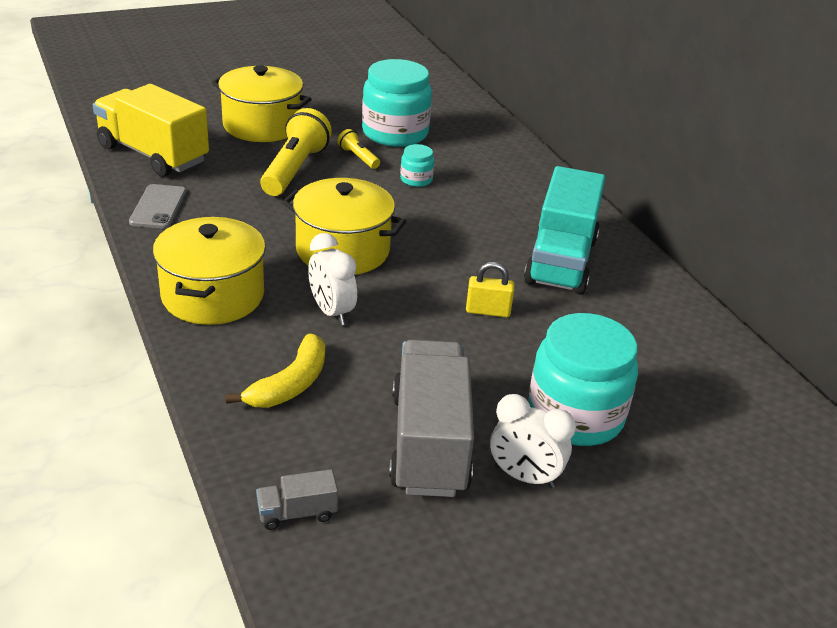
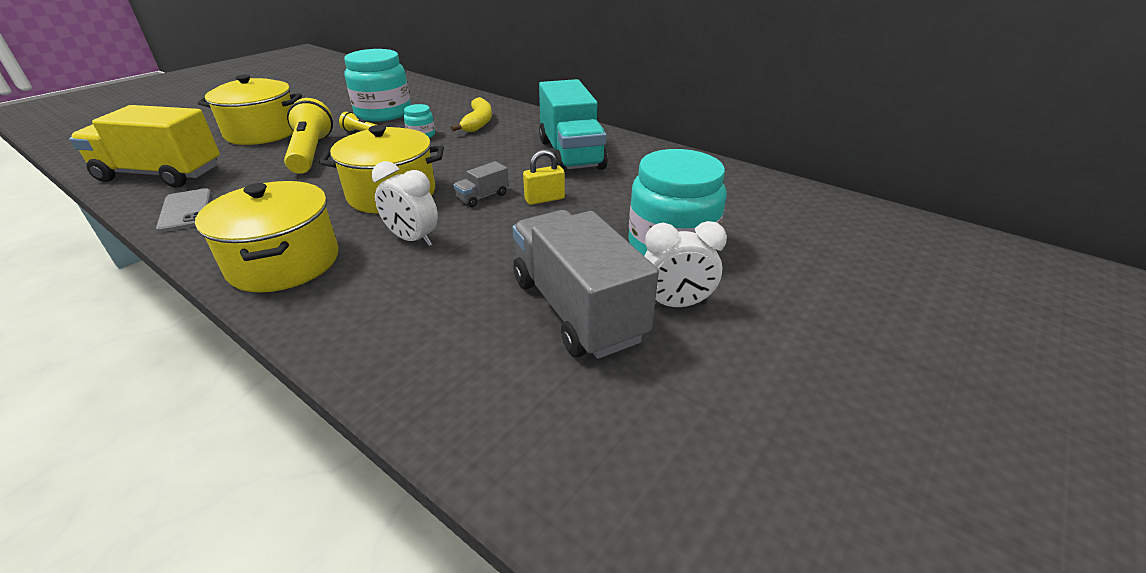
camera: 25 degrees left, 0 degrees up
yellow banana [225,334,325,408] -> yellow banana moved to [451,97,492,132]
grey truck [256,469,338,530] -> grey truck moved to [453,161,509,207]

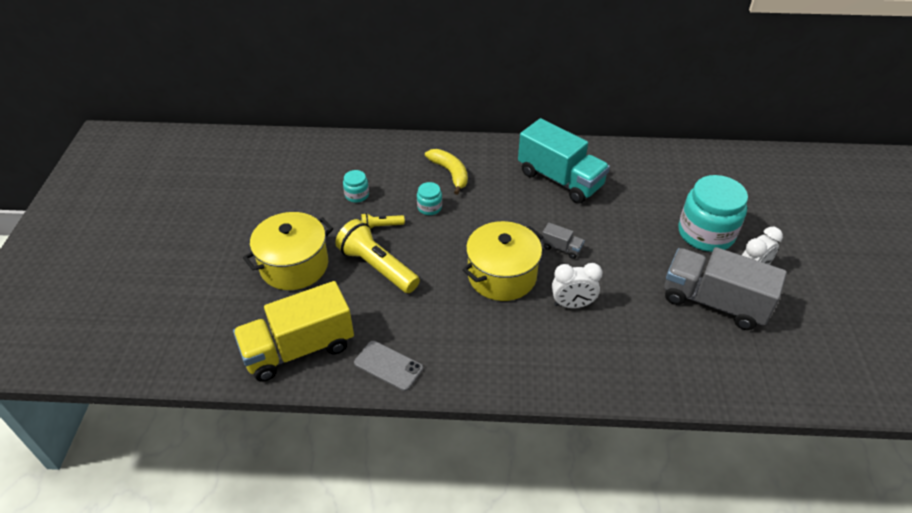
camera: 35 degrees left, 10 degrees up
yellow pot [195,181,339,292] -> none
turquoise jar [344,49,411,121] -> turquoise jar [343,170,369,203], size x0.45
grey truck [453,161,509,207] -> grey truck turned 75 degrees counterclockwise [541,223,585,259]
yellow padlock [523,150,565,205] -> none

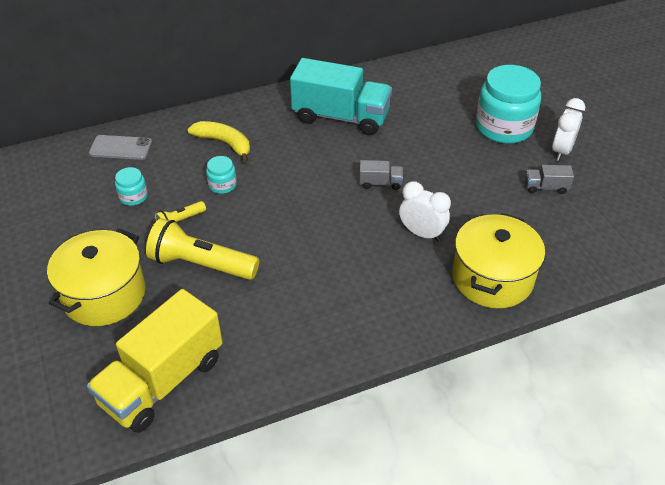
camera: 25 degrees left, 0 degrees up
grey phone [354,341,423,391] -> grey phone moved to [89,135,152,160]
yellow pot [462,221,543,301] -> yellow pot moved to [452,213,545,308]
white clock [552,263,602,308] -> white clock turned 120 degrees counterclockwise [399,181,451,241]
grey truck [664,247,787,330] -> grey truck [525,165,574,194], size x0.42

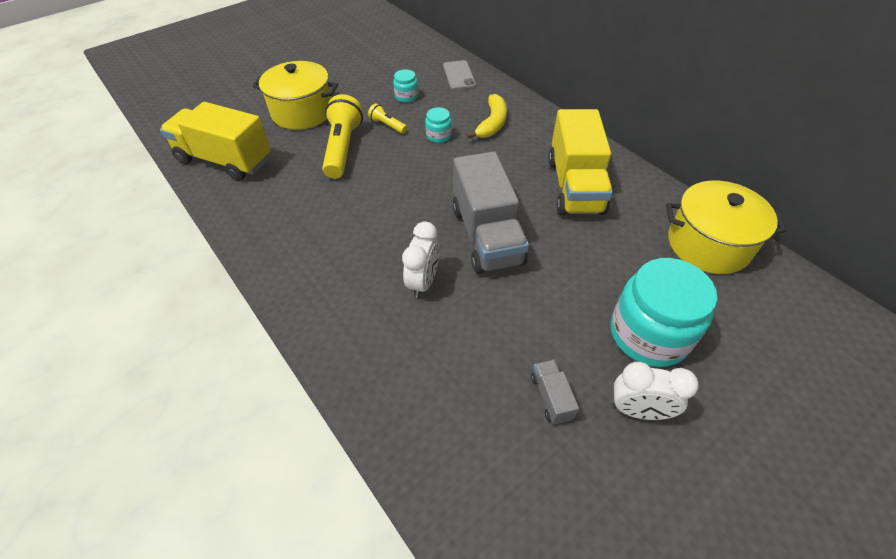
camera: 75 degrees right, 5 degrees up
turquoise truck [290,58,392,135] -> yellow truck [548,109,613,215]
grey truck [359,160,403,190] -> grey truck [452,151,529,274], size x2.39
yellow pot [452,213,545,308] -> yellow pot moved to [666,180,786,274]

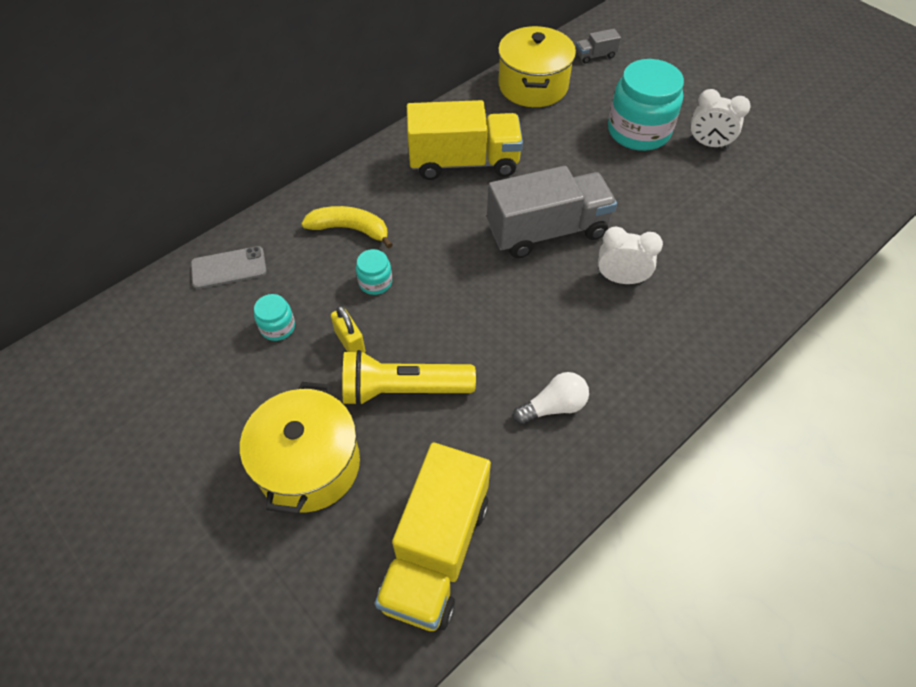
camera: 95 degrees left, 5 degrees up
yellow flashlight [368,103,407,134] -> yellow padlock [331,306,366,353]
grey truck [531,360,579,424] -> grey truck moved to [576,29,621,63]
white clock [612,362,699,420] -> white clock turned 105 degrees clockwise [689,89,750,149]
none -> white light bulb [513,372,589,425]

